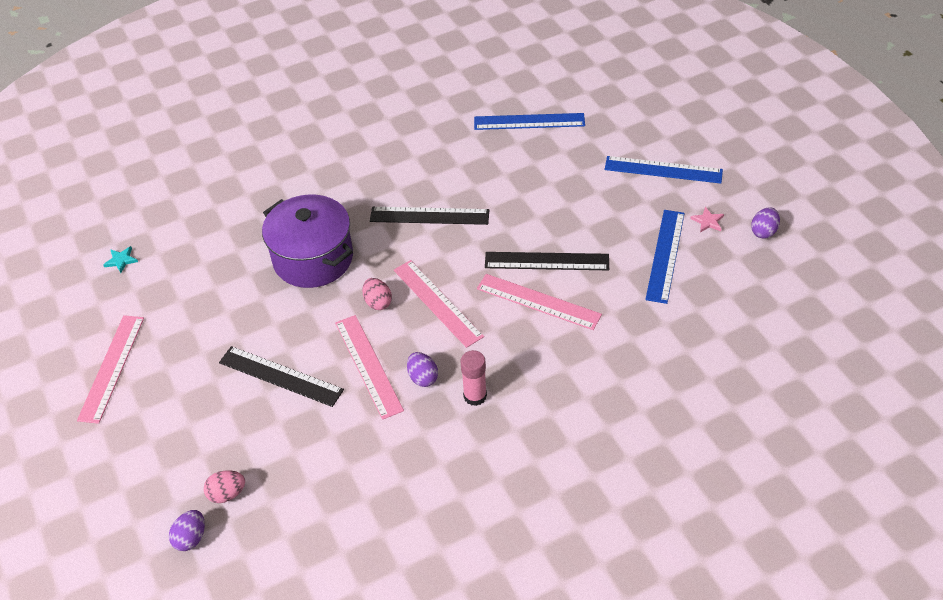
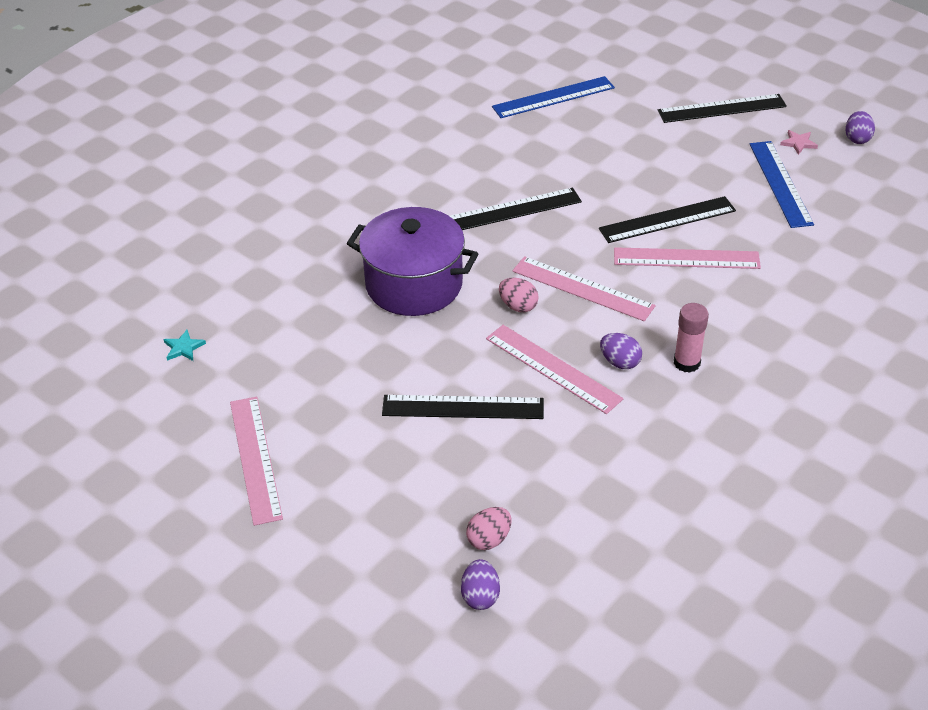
camera: 25 degrees left, 5 degrees down
blue ruler [605,156,723,184] -> black ruler [658,94,787,123]

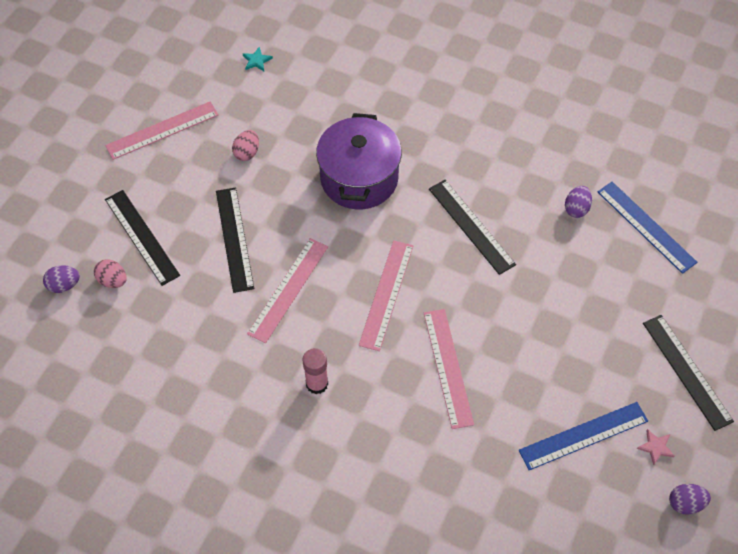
camera: 75 degrees right, 15 degrees up
pink egg [499,278,539,312] -> pink egg moved to [232,130,259,161]
black ruler [599,196,736,243] -> black ruler moved to [105,190,180,286]
purple egg [600,333,642,369] -> purple egg moved to [565,186,592,218]

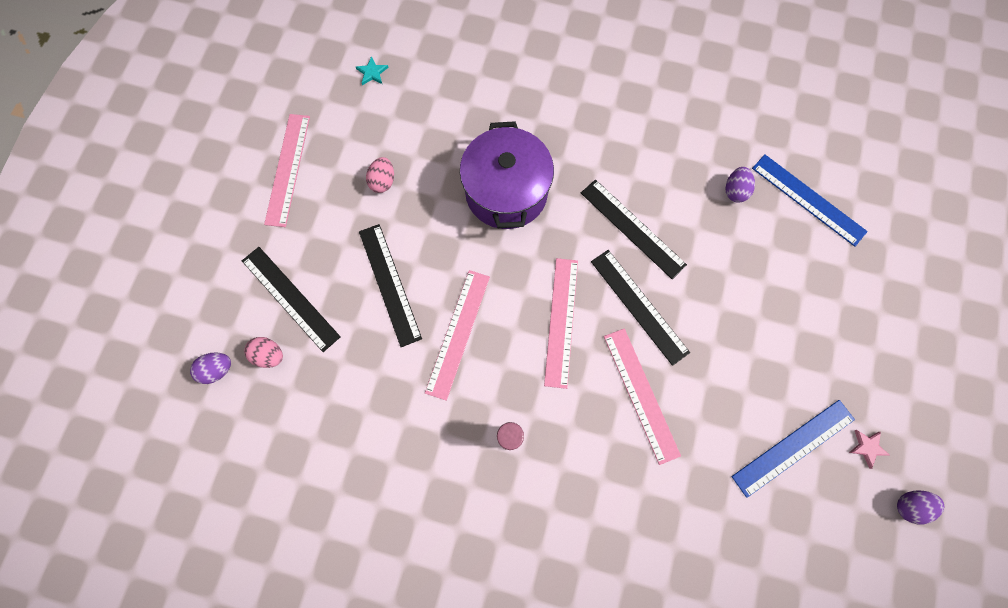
camera: 10 degrees left, 15 degrees up
pink ruler [105,101,218,160] -> pink ruler turned 45 degrees counterclockwise [264,114,310,227]
black ruler [643,315,734,431] -> black ruler moved to [591,250,690,366]

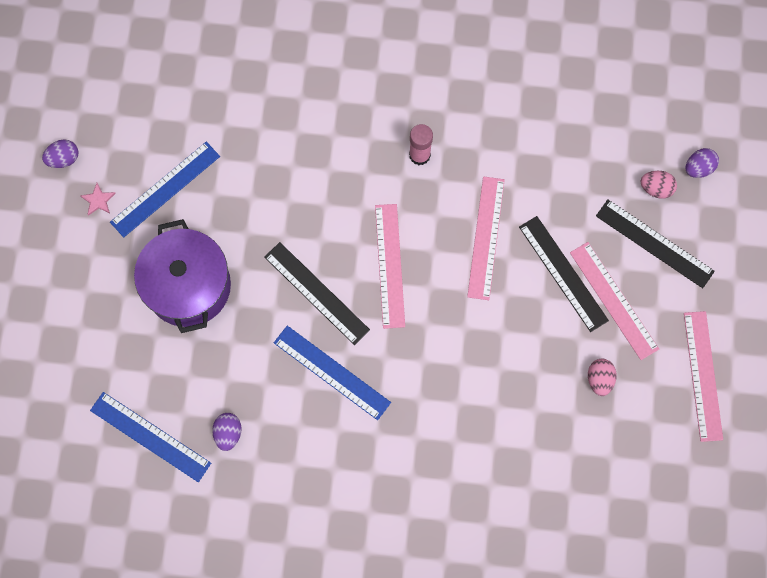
camera: 170 degrees right, 0 degrees up
turquoise star [356,56,389,85] -> none
purple pot [460,121,554,229] -> purple pot moved to [134,219,231,333]
black ruler [581,179,687,279] -> blue ruler [274,326,391,420]
pink ruler [604,328,681,465] -> pink ruler moved to [570,242,659,360]

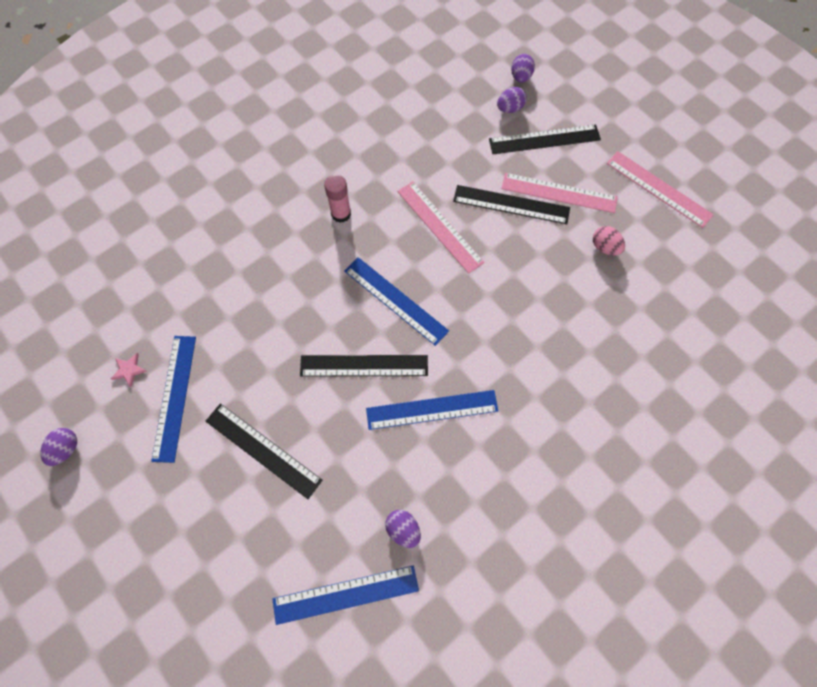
camera: 45 degrees left, 5 degrees down
pink star [80,183,116,216] -> pink star moved to [111,353,147,387]
purple pot [134,219,231,333] -> black ruler [206,404,323,499]
pink ruler [375,204,405,329] -> blue ruler [344,257,449,346]
pink egg [641,171,677,199] -> purple egg [497,87,527,113]

